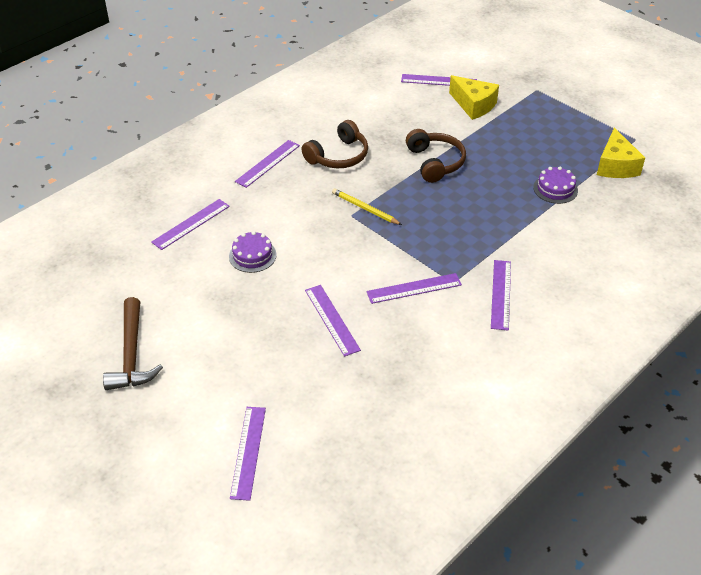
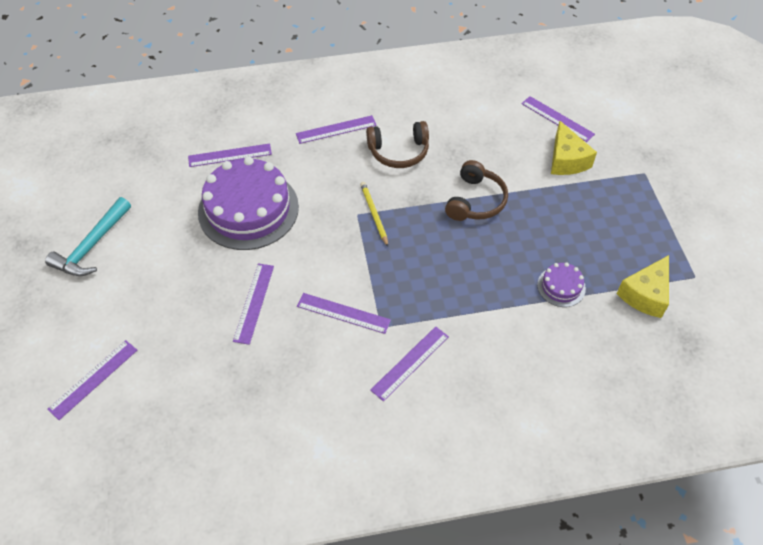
camera: 35 degrees right, 10 degrees up
brown hammer [103,297,163,390] -> turquoise hammer [45,197,131,276]
purple cake [229,231,277,273] -> purple cake [198,157,299,250], size x2.24

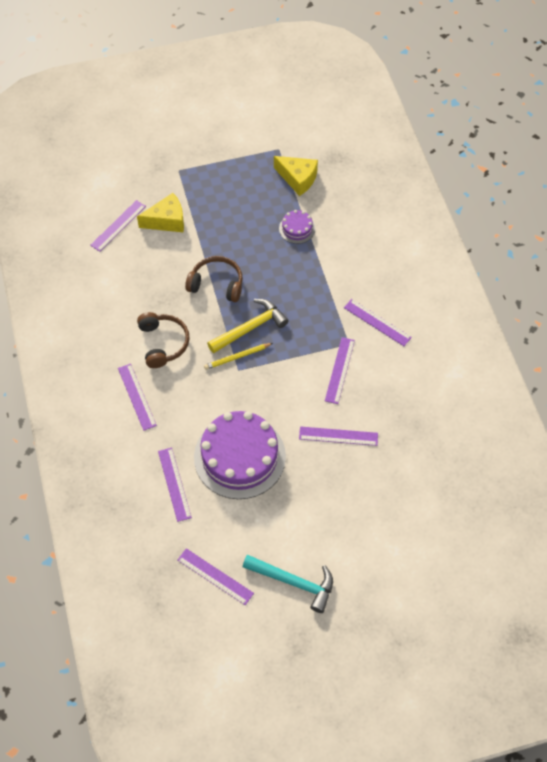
camera: 95 degrees left, 5 degrees up
purple ruler [47,340,137,420] -> purple ruler moved to [178,548,254,605]
none -> yellow hammer [207,299,288,353]

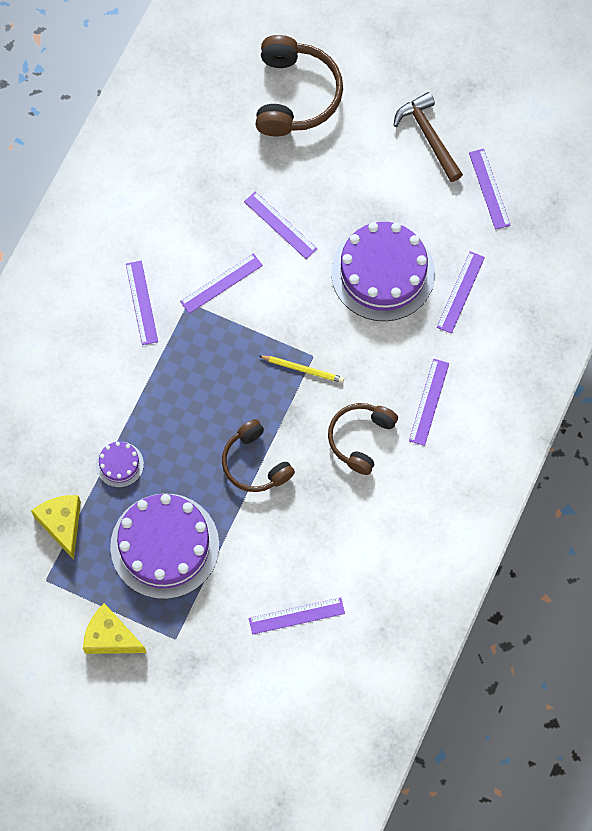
camera: 140 degrees left, 10 degrees up
yellow cheese [137,193,184,232] -> yellow cheese moved to [83,603,147,654]
yellow hammer [207,299,288,353] -> none
turquoise hammer [243,555,333,613] -> brown hammer [393,92,463,182]
none -> purple cake [110,493,219,599]
none -> brown headphones [256,35,343,137]

